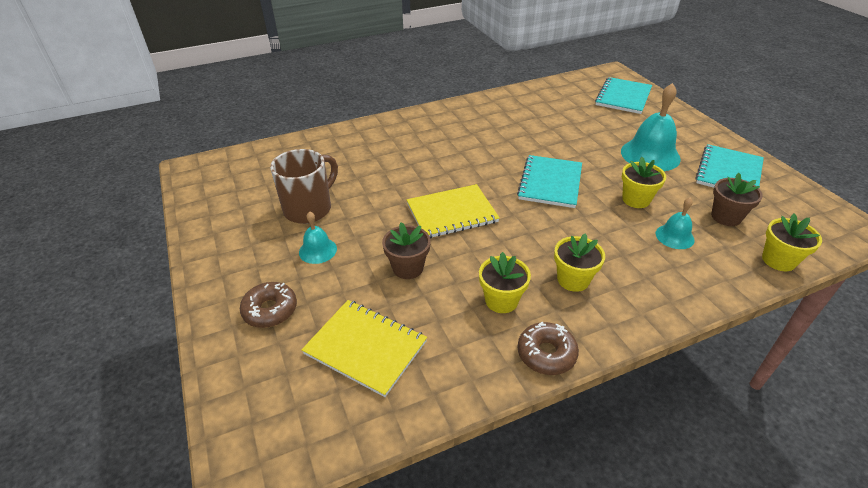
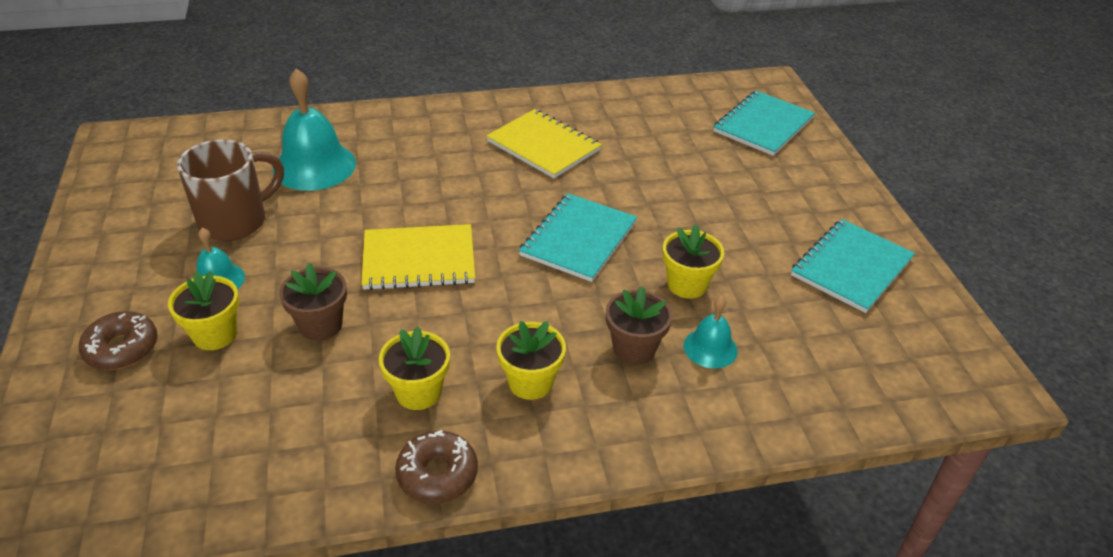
camera: 10 degrees right, 0 degrees up
yellow notebook [302,300,427,397] -> yellow notebook moved to [486,109,602,178]
turquoise bell [621,83,681,171] -> turquoise bell moved to [273,69,356,191]
brown flower pot [711,173,763,226] -> brown flower pot moved to [606,286,672,365]
yellow flower pot [762,214,822,271] -> yellow flower pot moved to [168,271,239,350]

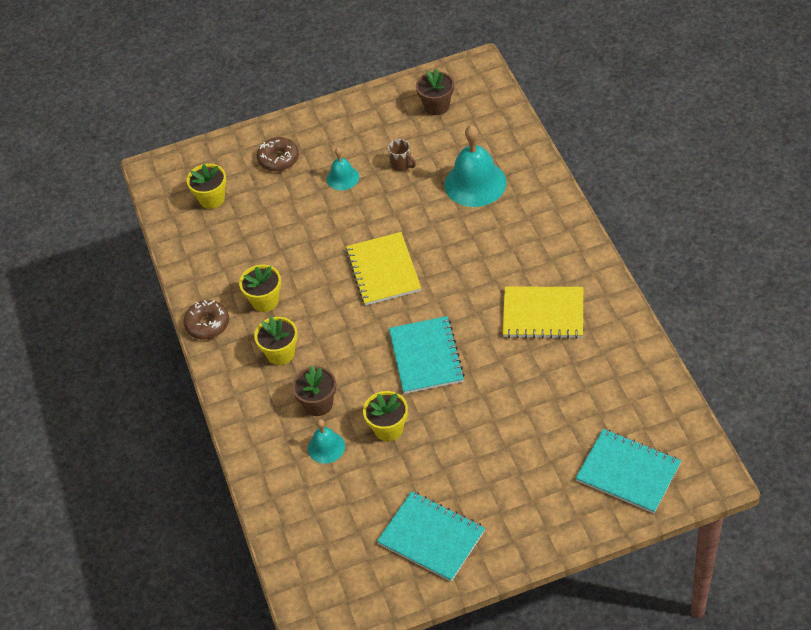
camera: 90 degrees right, 10 degrees up
yellow flower pot [168,271,239,350] -> yellow flower pot moved to [187,164,227,209]
brown mug [177,139,284,241] -> brown mug [388,139,416,171], size x0.47
brown flower pot [279,263,347,341] -> brown flower pot moved to [416,69,454,115]
yellow notebook [486,109,602,178] -> yellow notebook turned 60 degrees clockwise [503,286,583,339]
turquoise notebook [519,193,637,282] -> turquoise notebook turned 60 degrees clockwise [389,316,465,394]

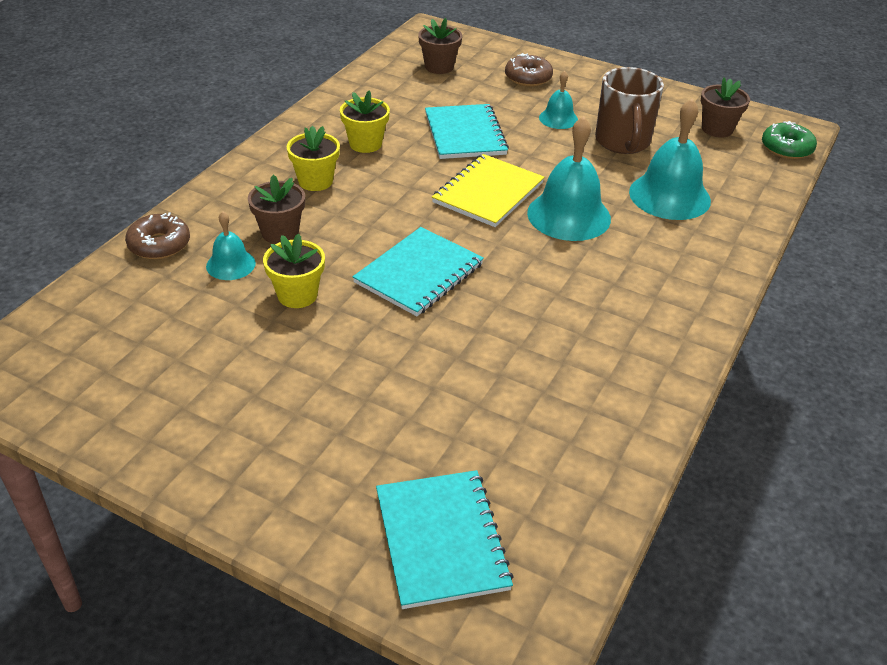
camera: 40 degrees right, 10 degrees down
brown donut [183,300,229,339] -> brown donut moved to [125,212,190,259]
yellow flower pot [187,164,227,209] -> brown flower pot [418,18,462,74]
turquoise notebook [377,491,485,582] -> turquoise notebook moved to [425,104,509,159]
brown mug [388,139,416,171] -> brown mug [595,67,664,154], size x2.15
yellow notebook [503,286,583,339] -> none
none -> turquoise bell [527,116,611,241]
none -> green donut [762,121,817,159]

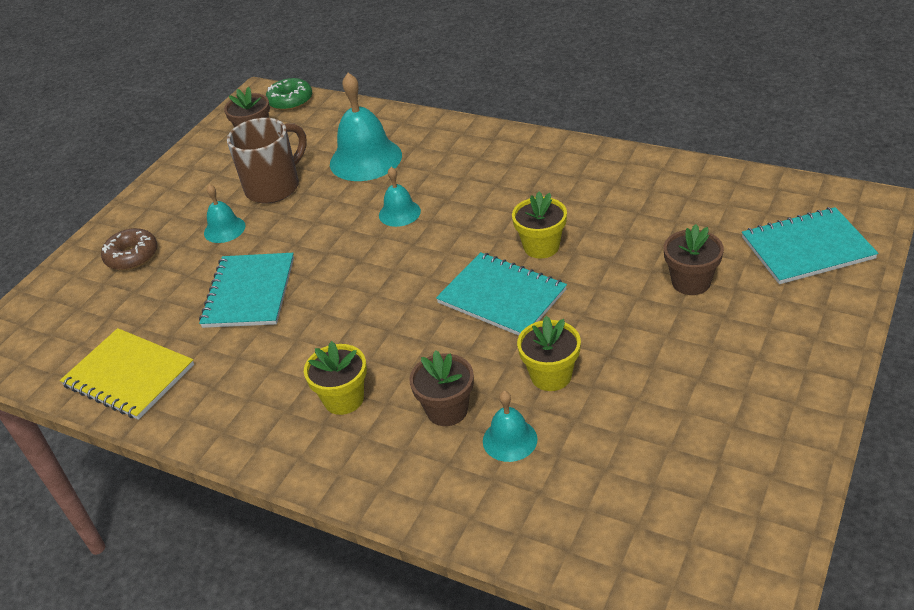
camera: 85 degrees left, 0 degrees up
brown donut [125,212,190,259] -> none
yellow flower pot [340,90,390,153] -> yellow flower pot moved to [512,192,567,258]
brown flower pot [418,18,462,74] -> brown flower pot moved to [664,224,724,295]
turquoise notebook [425,104,509,159] -> turquoise notebook turned 75 degrees counterclockwise [199,253,294,328]
yellow notebook [432,154,544,227] -> yellow notebook moved to [60,328,194,420]
turquoise bell [527,116,611,241] -> turquoise bell [379,167,421,227], size x0.54
brown mug [595,67,664,154] -> brown mug turned 45 degrees counterclockwise [227,118,307,204]

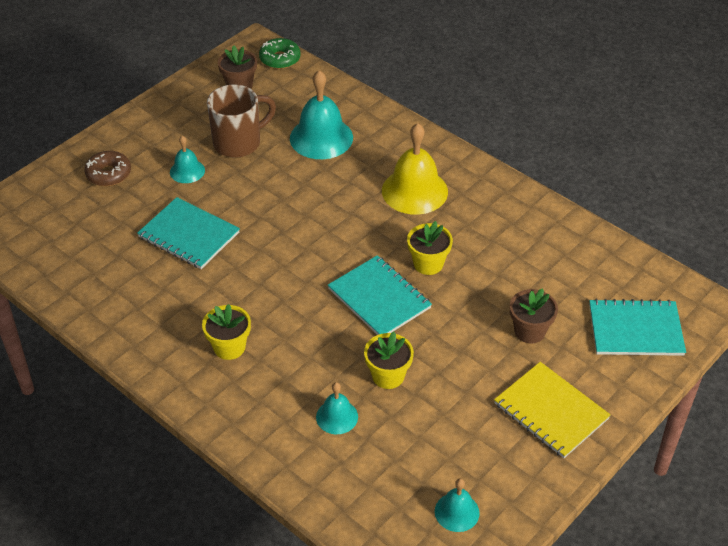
camera: 10 degrees right, 5 degrees up
yellow notebook [60,328,194,420] -> yellow notebook moved to [494,362,611,458]
turquoise notebook [199,253,294,328] -> turquoise notebook turned 75 degrees counterclockwise [137,197,240,269]
turquoise bell [379,167,421,227] -> turquoise bell moved to [435,478,480,532]
brown flower pot [409,350,474,426] -> none
none -> yellow bell [382,123,448,215]

